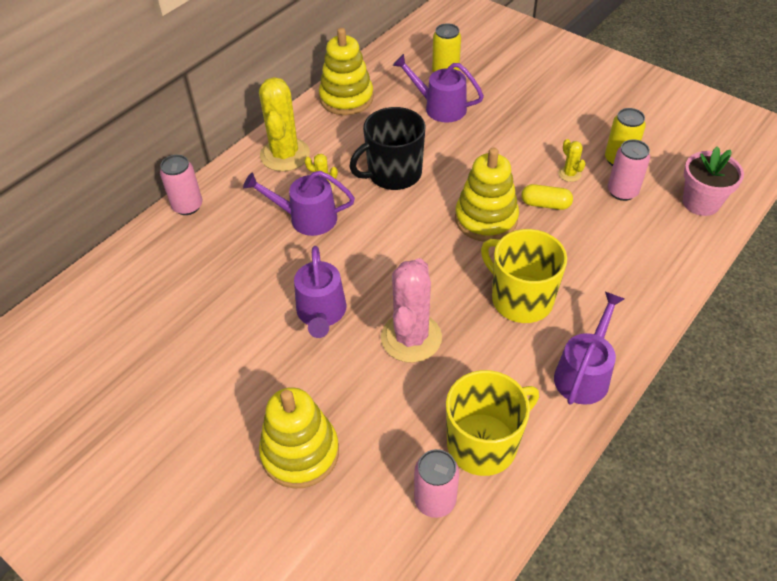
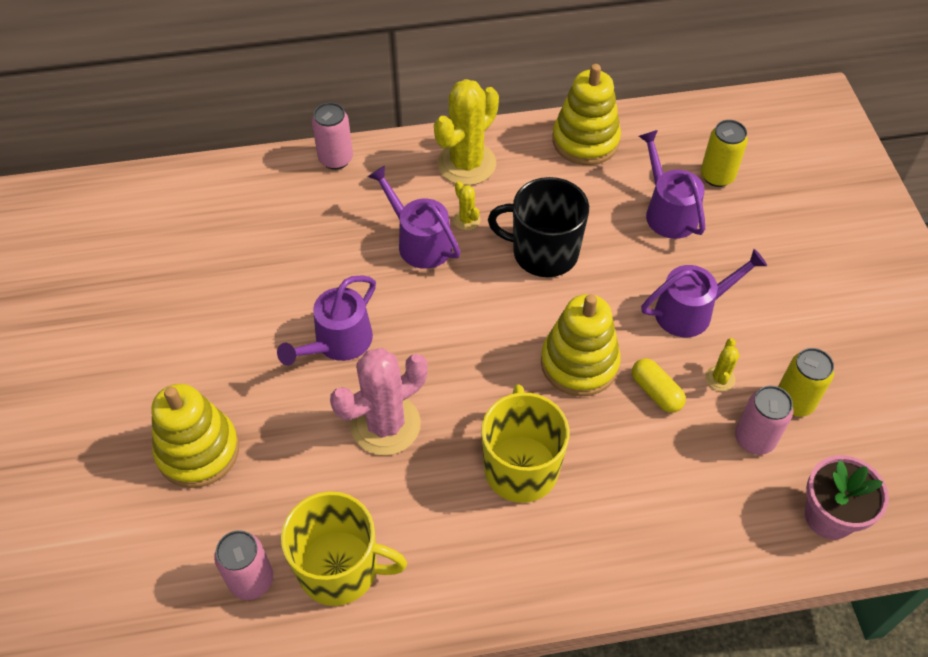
camera: 40 degrees right, 5 degrees up
purple watering can [554,292,624,405] -> purple watering can moved to [641,249,767,337]

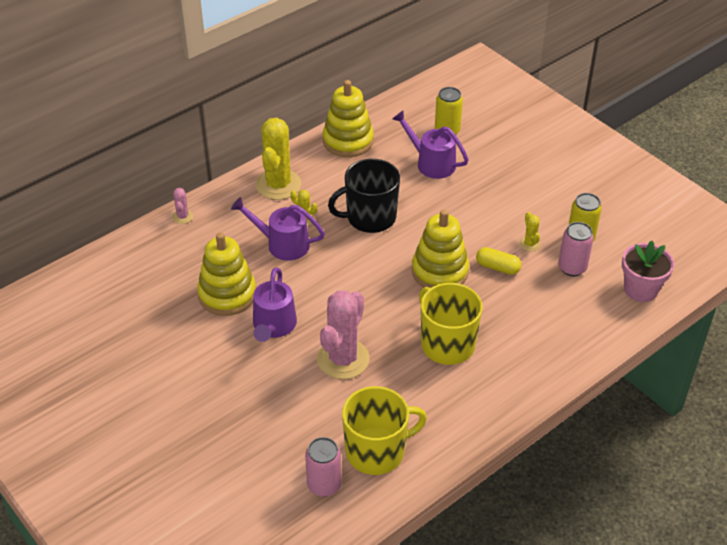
camera: 30 degrees left, 10 degrees down
yellow stacking toy [152,384,239,488] -> yellow stacking toy moved to [197,233,256,316]
pink can [312,102,353,170] -> pink cactus [172,188,193,224]
purple watering can [641,249,767,337] -> none

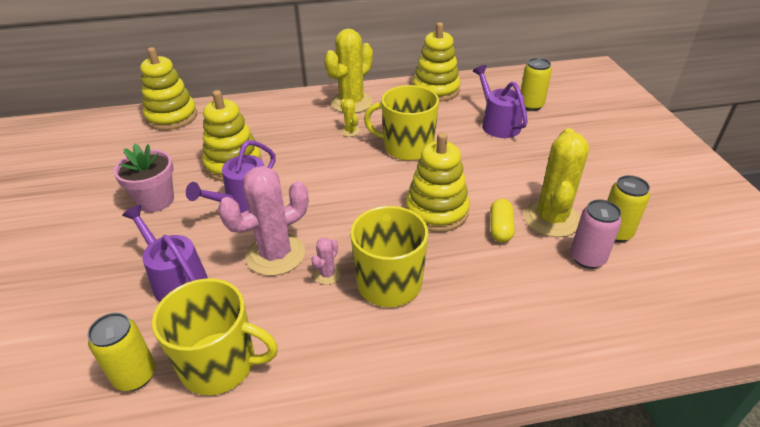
camera: 30 degrees right, 5 degrees down
pink cactus [172,188,193,224] -> pink cactus moved to [311,238,341,285]
purple watering can [231,197,325,261] -> purple watering can moved to [122,205,208,302]
pink can [305,437,341,497] -> yellow can [88,313,155,391]
black mug [328,159,400,233] -> yellow mug [364,85,439,161]
yellow capsule [476,247,522,275] -> yellow capsule turned 45 degrees clockwise [490,199,515,242]
yellow cactus [519,212,541,252] -> yellow cactus [524,128,589,237], size x2.27
pink flower pot [622,241,674,302] -> pink flower pot moved to [113,144,174,212]
none -> yellow stacking toy [140,47,197,130]

